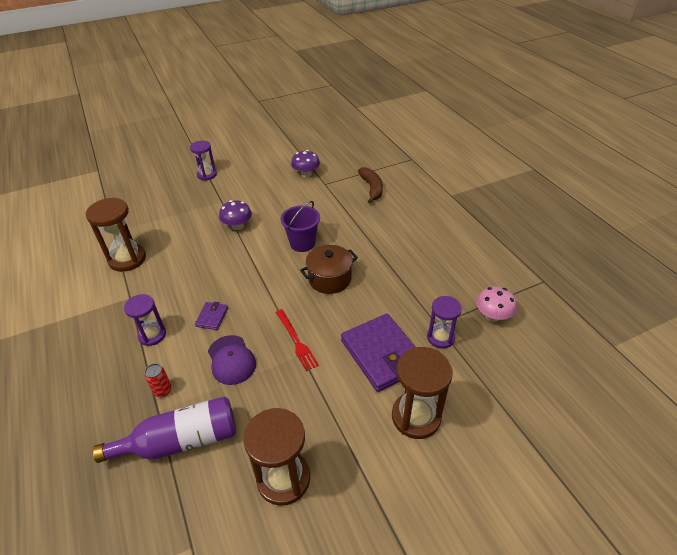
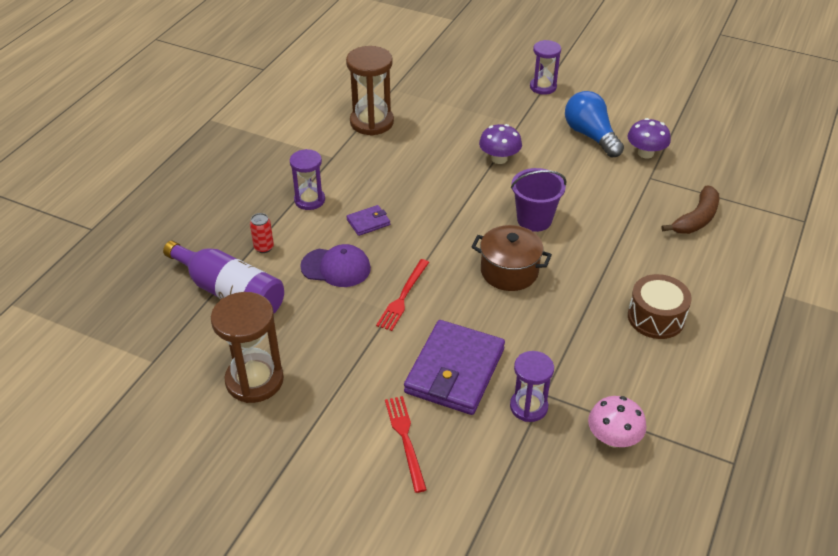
camera: 50 degrees right, 0 degrees up
purple cap [208,335,256,385] -> purple cap turned 105 degrees counterclockwise [300,244,371,287]
brown hourglass [392,347,453,439] -> red fork [385,396,427,493]
none -> blue light bulb [565,91,624,158]
none -> brown drum [628,274,692,339]

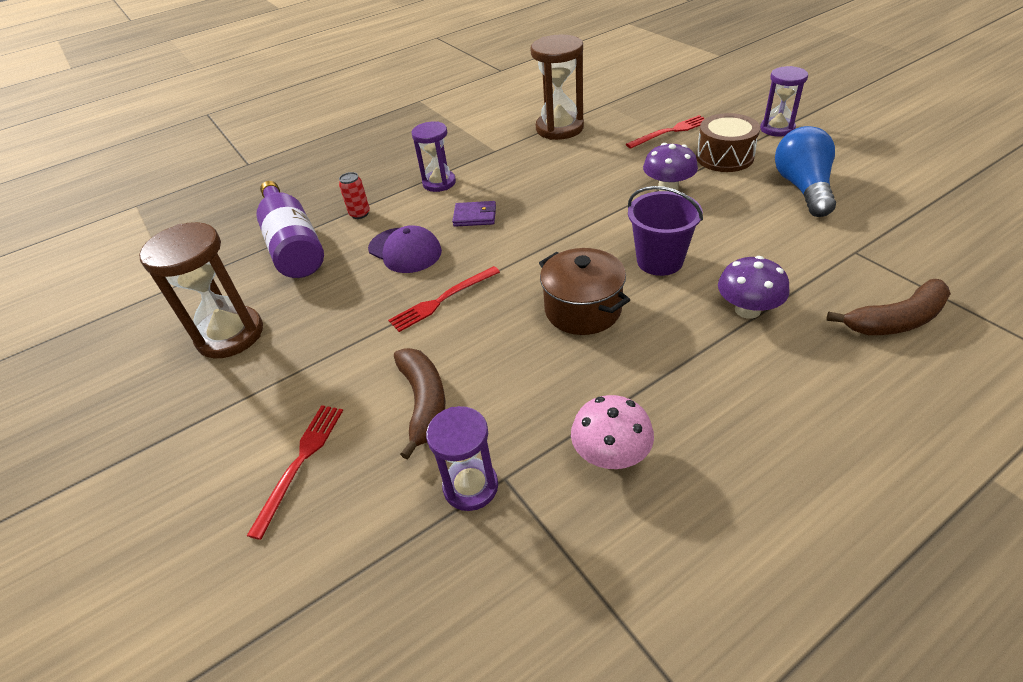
camera: 35 degrees right, 0 degrees up
purple wallet [404,320,505,415] -> brown banana [394,348,445,460]
pink mushroom [588,396,646,448] -> pink mushroom moved to [571,395,654,469]
purple mushroom [627,118,671,159] -> purple mushroom moved to [718,256,790,319]
brown drum [628,274,692,339] -> brown drum moved to [696,113,760,172]
none -> red fork [626,115,706,149]

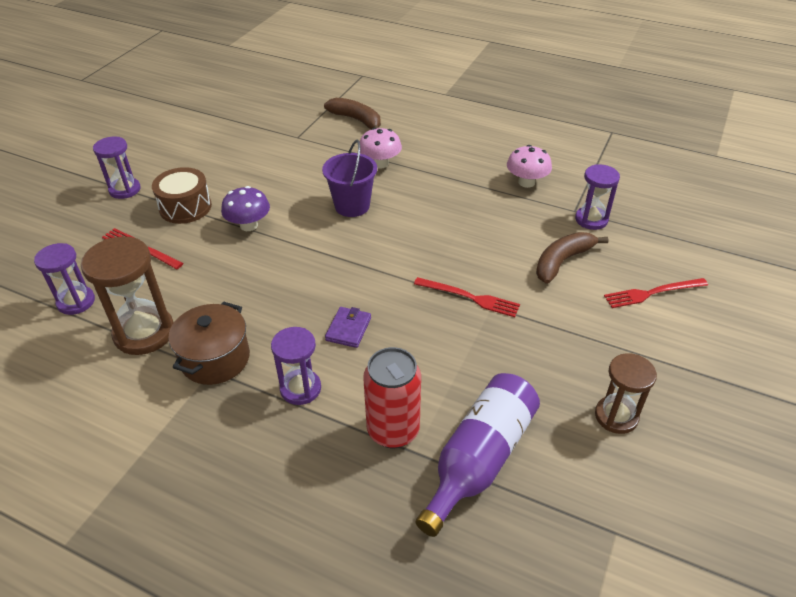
camera: 125 degrees left, 0 degrees up
brown hourglass [139,222,263,358] -> brown hourglass [595,353,657,434], size x0.64
red can [339,172,370,219] -> red can [363,347,421,448], size x1.96
purple cap [368,225,442,273] -> none
purple wallet [452,201,496,227] -> purple wallet turned 45 degrees clockwise [325,307,371,348]
brown pot [539,248,630,335] -> brown pot moved to [168,301,250,385]
purple mushroom [718,256,790,319] -> pink mushroom [360,128,402,168]
blue light bulb [775,126,836,217] -> none
none -> purple hourglass [34,243,95,315]

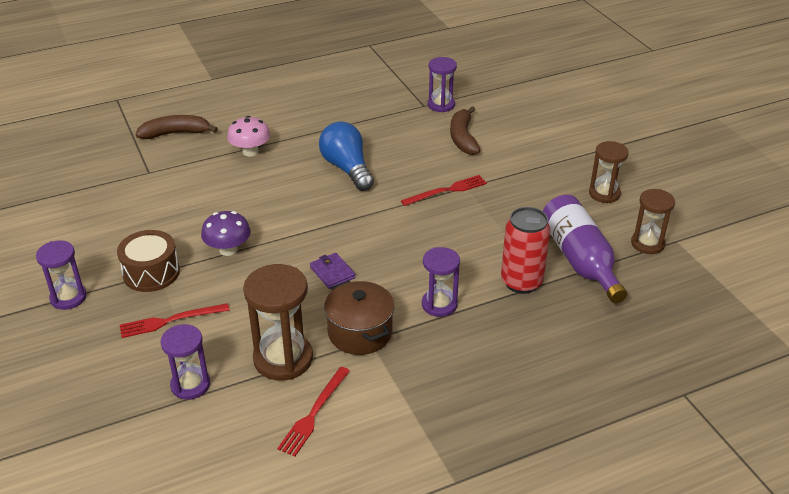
camera: 50 degrees left, 5 degrees down
purple bucket [322,140,377,217] -> none
purple wallet [325,307,371,348] -> purple wallet moved to [310,253,355,289]
pink mushroom [507,145,552,188] -> none
red fork [604,278,708,308] -> red fork moved to [277,367,350,456]
none -> blue light bulb [319,122,374,191]
none -> brown hourglass [631,189,675,254]

